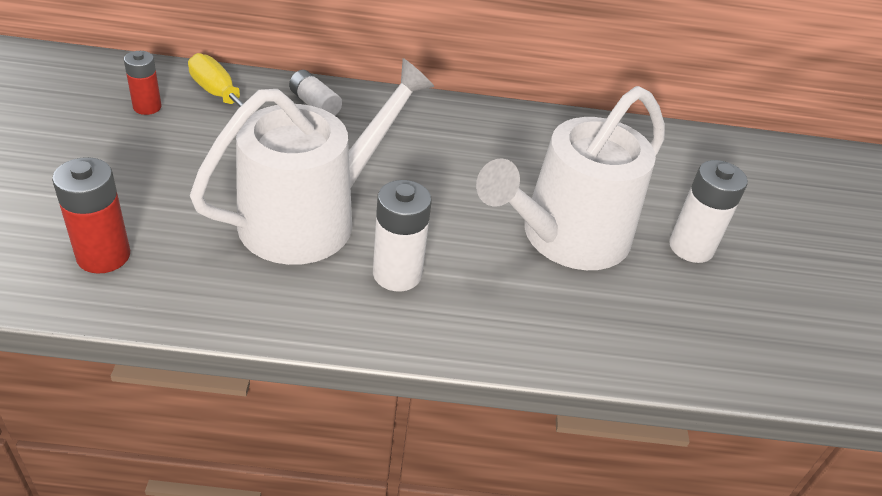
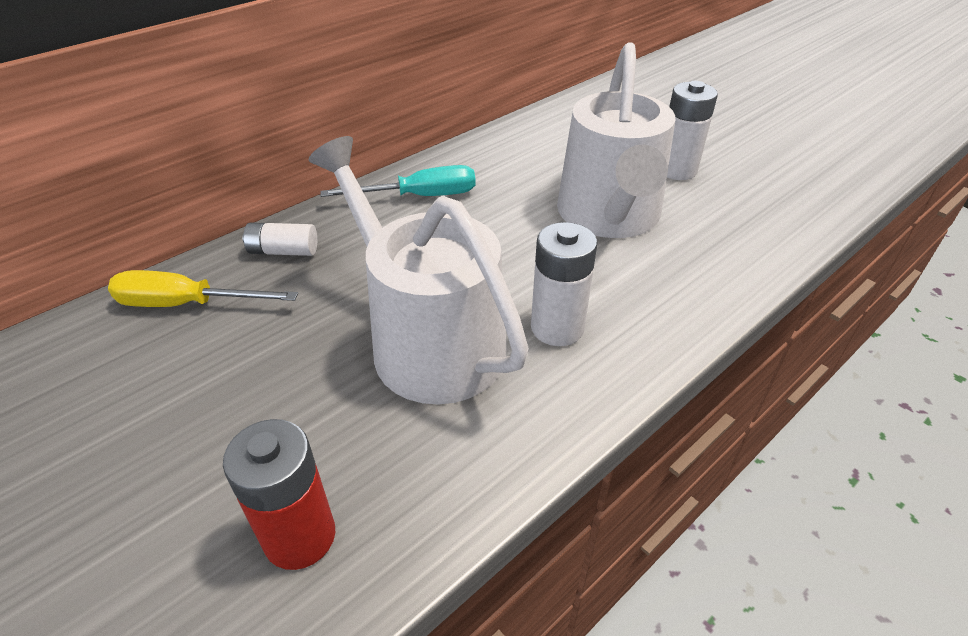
camera: 40 degrees left, 0 degrees up
red battery [124,51,162,115] -> none
white watering can [190,58,435,265] -> white watering can turned 45 degrees counterclockwise [309,136,529,405]
none -> turquoise screwdriver [320,165,476,197]

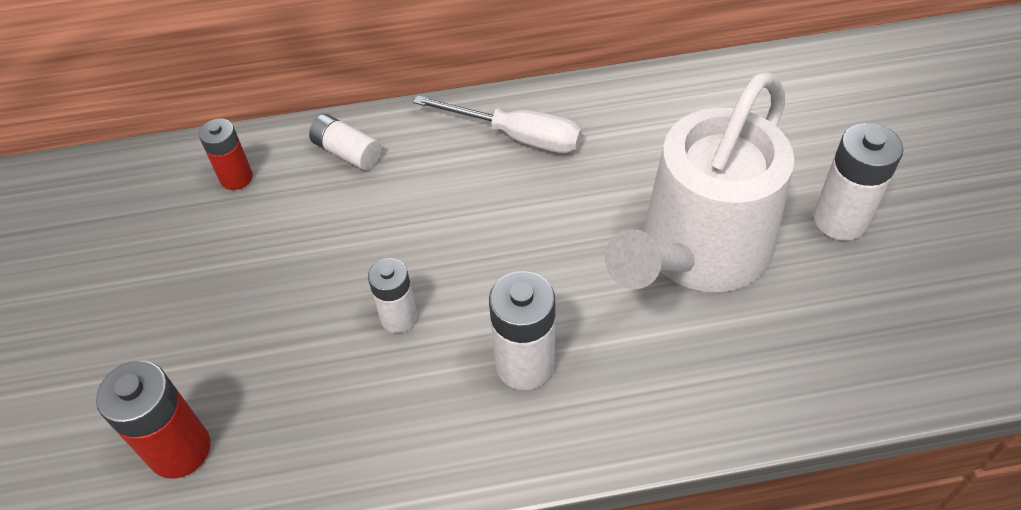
camera: 35 degrees right, 10 degrees up
yellow screwdriver [108,270,298,307] -> red battery [199,118,253,190]
white watering can [309,136,529,405] -> white battery [368,258,417,333]
turquoise screwdriver [320,165,476,197] -> white screwdriver [413,95,582,153]

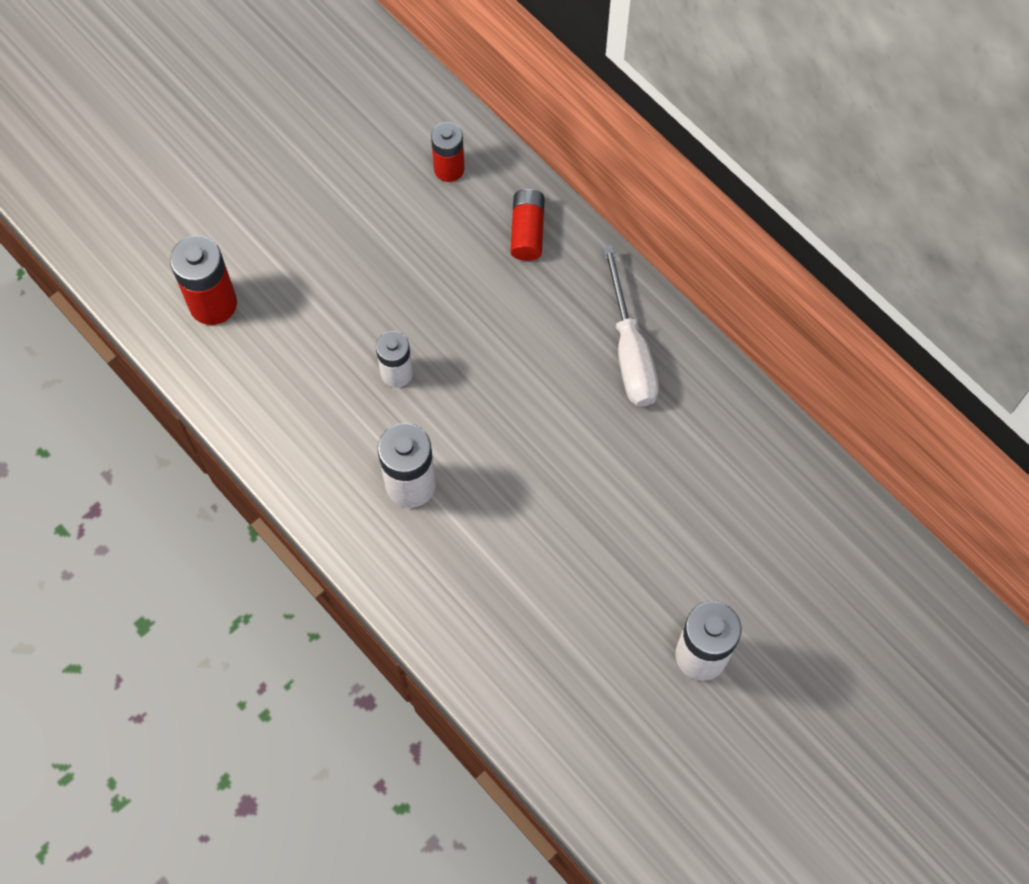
camera: 55 degrees right, 15 degrees up
white battery [309,114,381,170] -> red battery [510,189,545,261]
white watering can [605,72,794,292] -> none

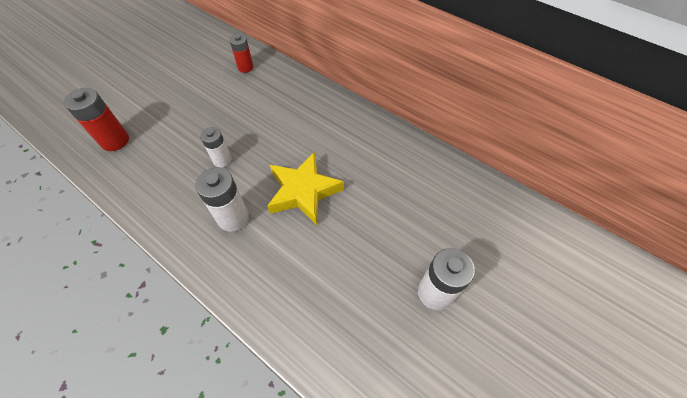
camera: 10 degrees left, 10 degrees down
red battery [510,189,545,261] -> none
white screwdriver [603,246,659,406] -> none
none -> yellow star [267,152,344,225]

